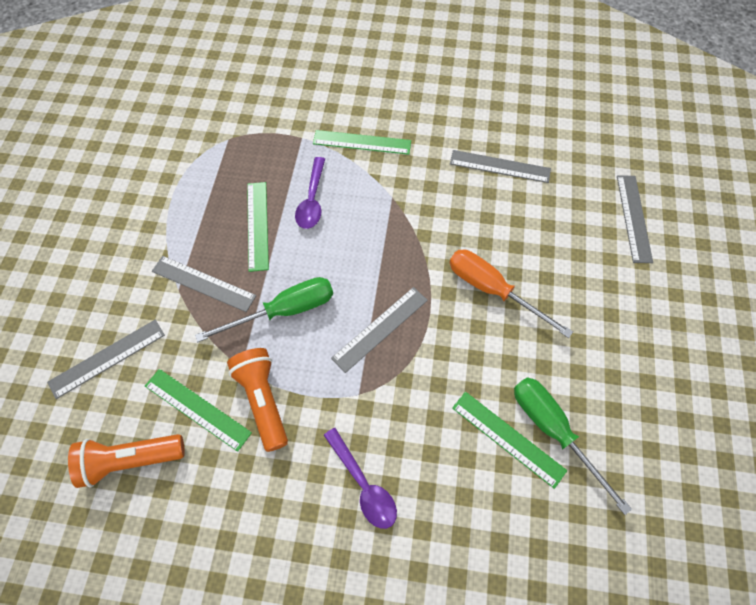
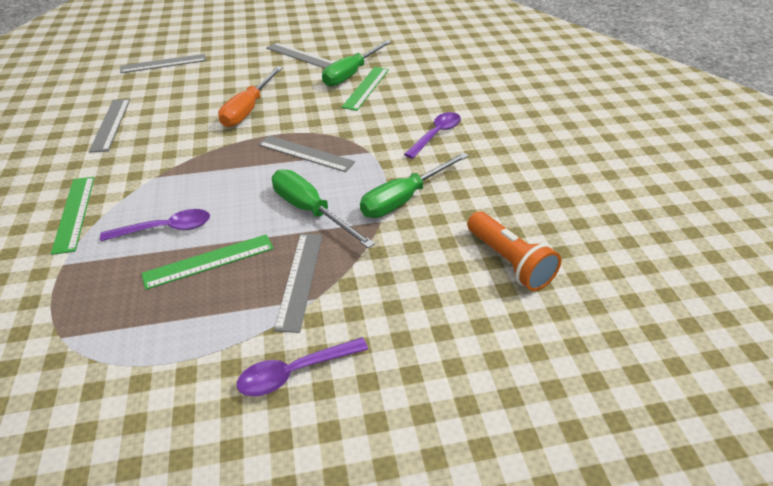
camera: 110 degrees left, 20 degrees down
grey ruler [47,320,165,399] -> grey ruler moved to [266,43,334,69]
green ruler [145,369,252,452] -> none
orange flashlight [227,348,288,452] -> green screwdriver [360,152,469,218]
none -> purple spoon [237,337,368,396]

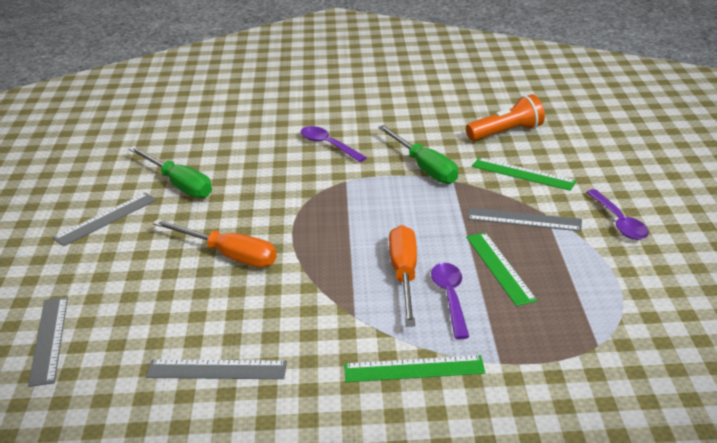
camera: 80 degrees left, 10 degrees down
grey ruler [258,136,355,172] -> none
green screwdriver [272,169,375,248] -> none
green ruler [342,67,389,111] -> green ruler moved to [472,158,577,191]
none -> orange screwdriver [389,225,417,327]

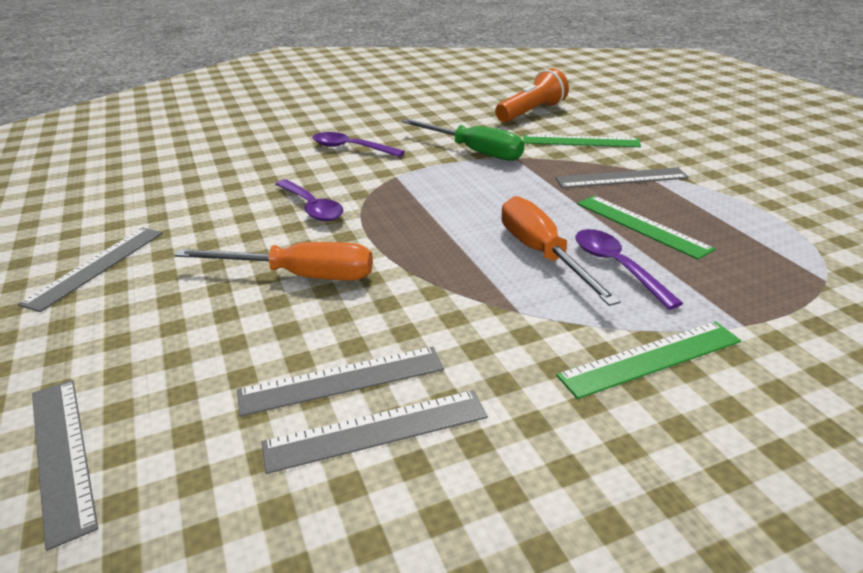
camera: 20 degrees left, 0 degrees up
green screwdriver [128,146,212,198] -> none
purple spoon [586,189,649,240] -> purple spoon moved to [275,179,343,222]
none -> grey ruler [237,346,444,416]

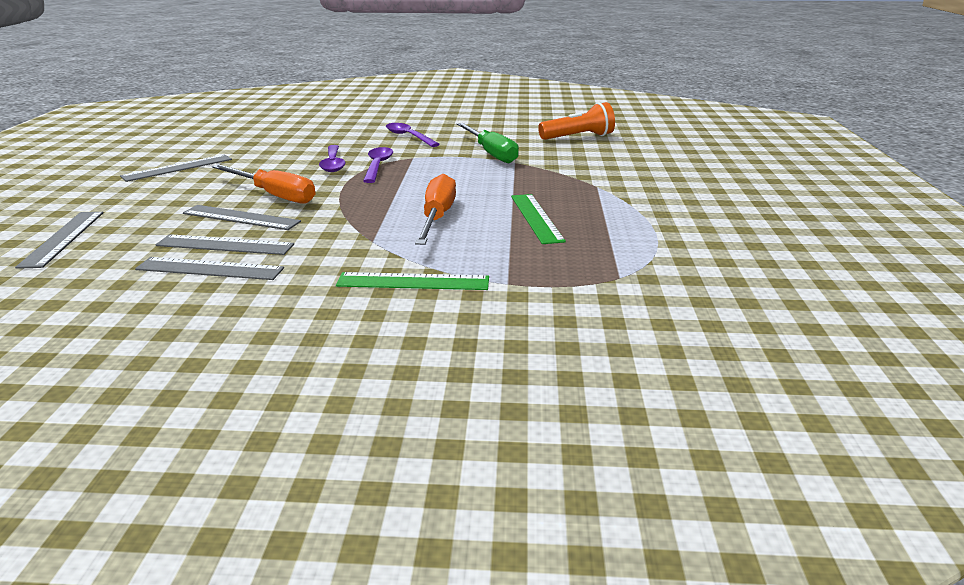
camera: 25 degrees right, 5 degrees down
green ruler [523,134,641,147] -> none
grey ruler [556,168,689,188] -> grey ruler moved to [183,205,301,230]
purple spoon [576,229,683,310] -> purple spoon moved to [363,147,393,183]

